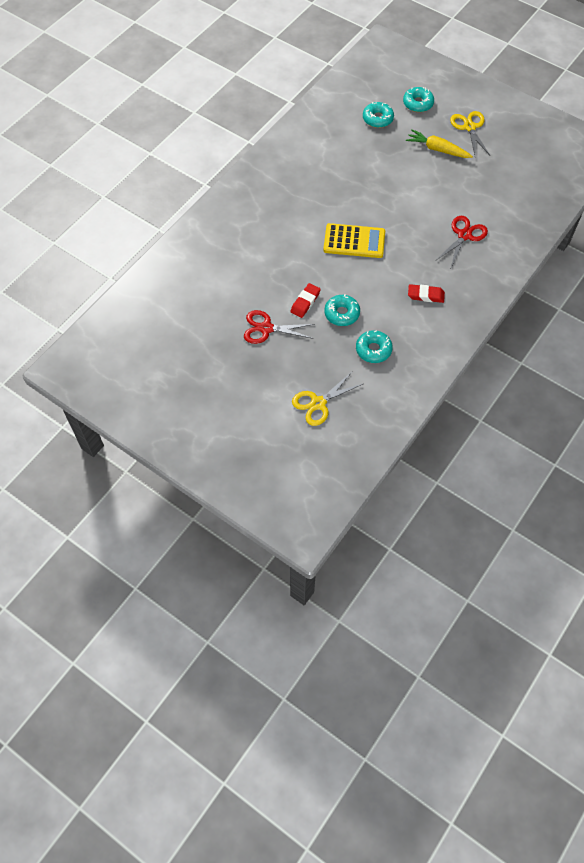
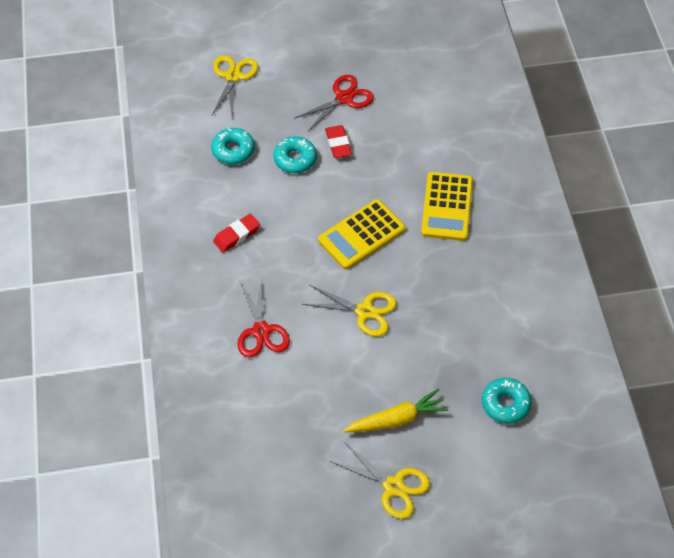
camera: 135 degrees right, 5 degrees down
turquoise donut [403,87,434,112] -> none
none -> yellow scissors [302,285,397,336]
none -> yellow calculator [421,172,473,241]

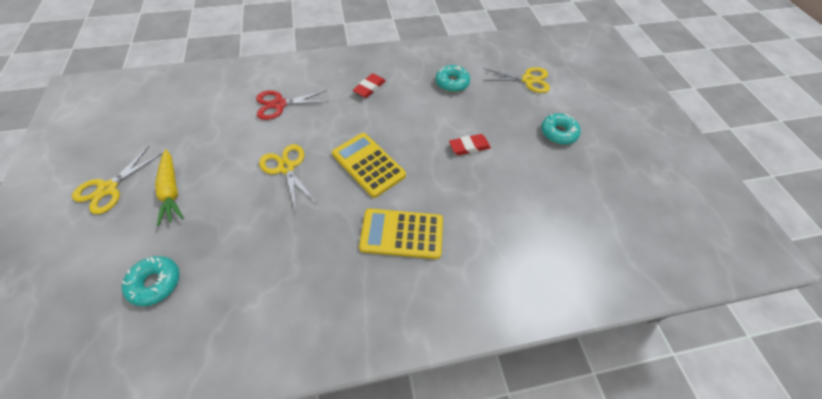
camera: 85 degrees right, 0 degrees up
red eraser [213,214,260,252] -> red eraser turned 75 degrees clockwise [353,73,386,98]
turquoise donut [273,136,317,173] -> turquoise donut moved to [541,113,580,145]
red scissors [294,75,374,131] -> none
yellow scissors [302,285,397,336] -> yellow scissors turned 135 degrees clockwise [259,144,316,211]

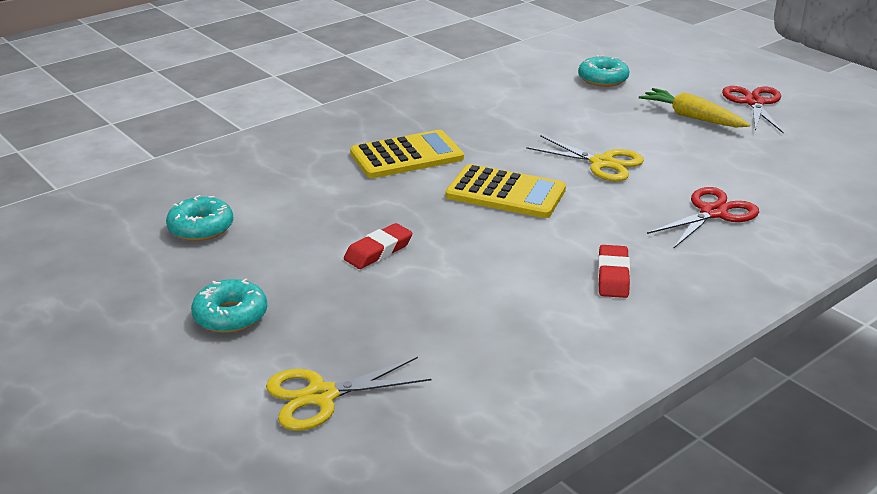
camera: 155 degrees right, 25 degrees down
yellow scissors [72,146,162,214] -> red scissors [722,86,784,133]
turquoise donut [436,65,470,92] -> turquoise donut moved to [166,195,233,241]

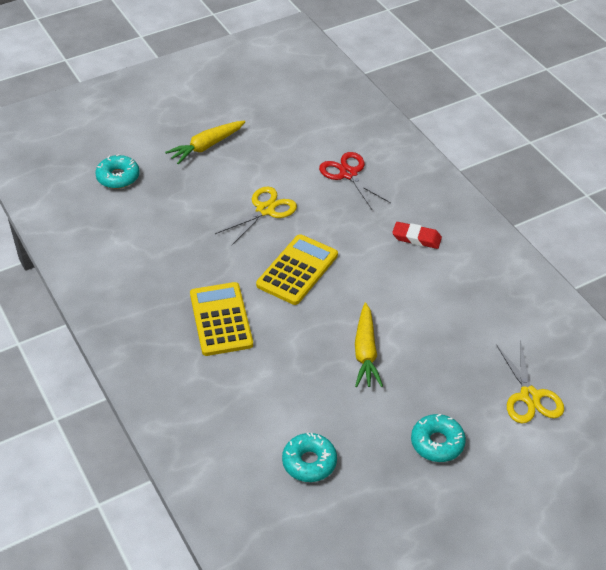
camera: 80 degrees left, 15 degrees up
red eraser [344,223,413,269] -> yellow carrot [355,303,383,387]
red scissors [722,86,784,133] -> none

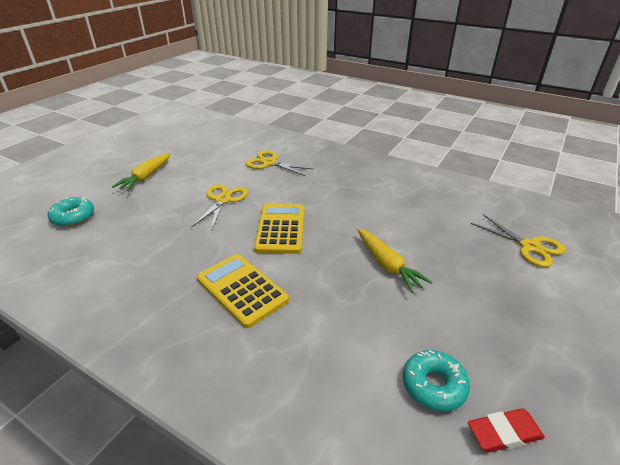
camera: 30 degrees left, 10 degrees down
red scissors [319,152,391,209] -> yellow scissors [245,150,313,176]
red eraser [392,222,442,249] -> red eraser moved to [468,408,545,453]
turquoise donut [411,414,466,462] -> none

